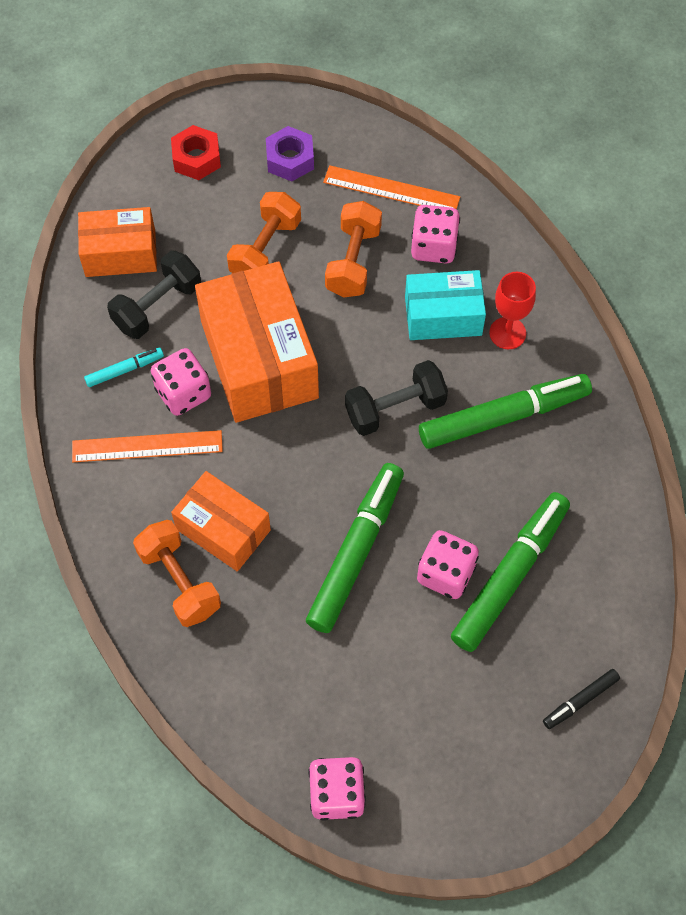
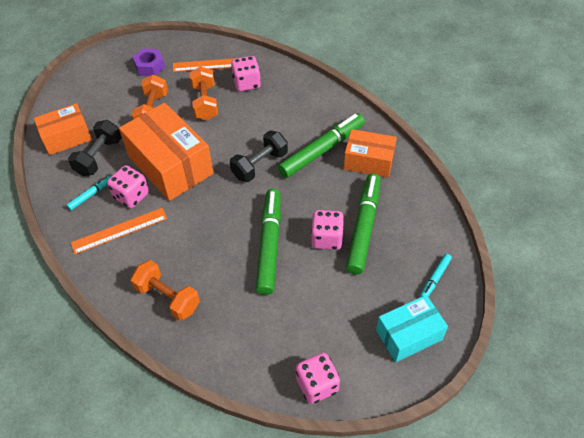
camera: 20 degrees left, 10 degrees down
red nut [171,125,221,180] -> none
orange box [171,471,271,571] -> orange box moved to [344,129,397,178]
turquoise box [405,270,486,340] -> turquoise box moved to [376,295,448,362]
red goblet [489,272,536,349] -> none
black marker [543,669,620,729] -> turquoise marker [420,254,452,297]

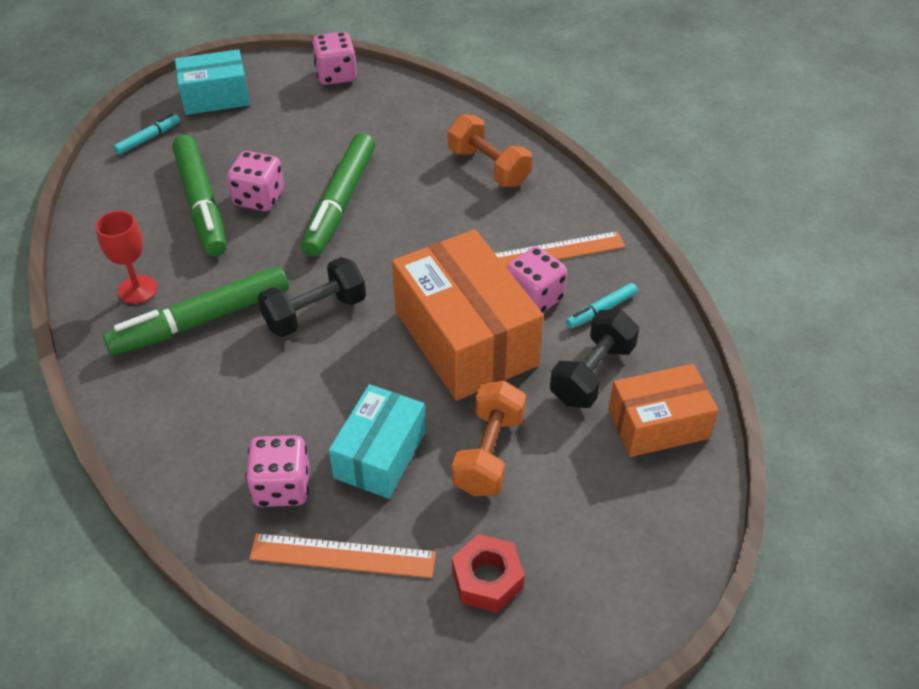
camera: 170 degrees left, 5 degrees down
purple nut [132,48,165,76] -> red nut [452,534,525,613]
orange dumbbell [190,66,218,120] -> turquoise box [329,384,426,499]
orange box [344,129,397,178] -> red goblet [96,211,157,304]
green marker [346,173,381,275] -> green marker turned 45 degrees counterclockwise [172,135,227,256]

